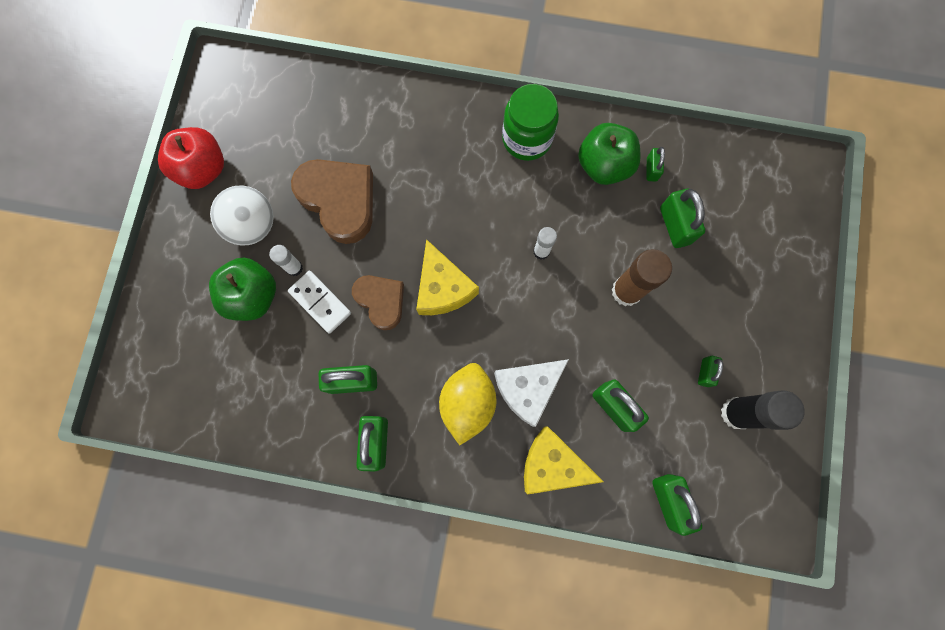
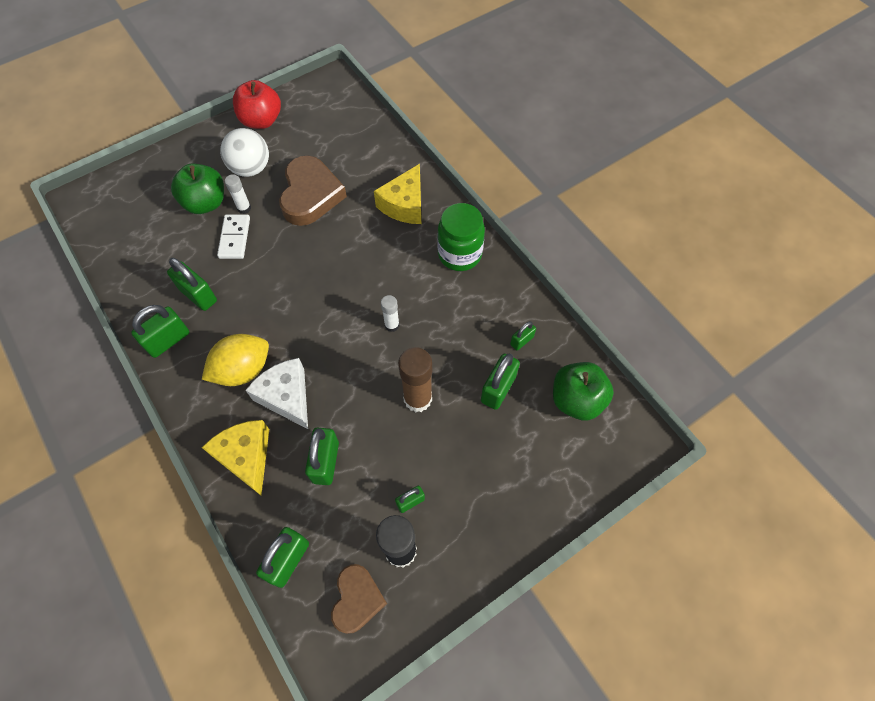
camera: 45 degrees right, 15 degrees down
brown heart [352,275,404,330] -> brown heart moved to [331,564,387,634]
yellow cheese [416,239,479,315] -> yellow cheese moved to [374,164,421,224]
white cheese [494,359,569,427] -> white cheese turned 45 degrees clockwise [245,358,308,429]
green apple [578,123,641,185] -> green apple moved to [553,362,614,421]

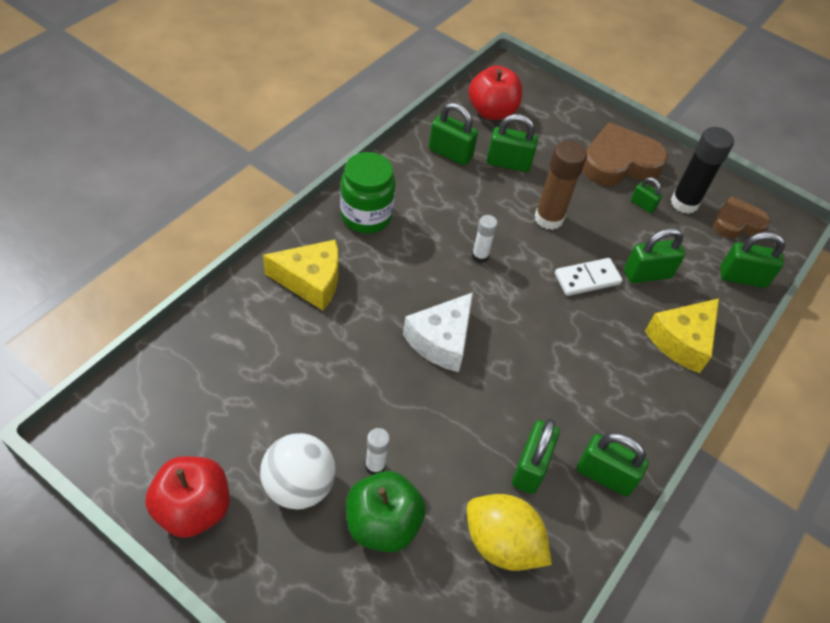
camera: 115 degrees left, 10 degrees down
yellow lemon [202,334,269,386] -> yellow lemon moved to [467,494,552,571]
white domino [217,214,250,259] -> white domino moved to [555,258,623,296]
white cheese [245,358,308,429] -> white cheese moved to [403,292,473,372]
brown heart [279,156,347,226] -> brown heart moved to [583,122,668,186]
green padlock [510,321,536,351] -> green padlock [429,102,478,166], size x1.75
green apple [553,362,614,421] -> red apple [469,65,522,120]

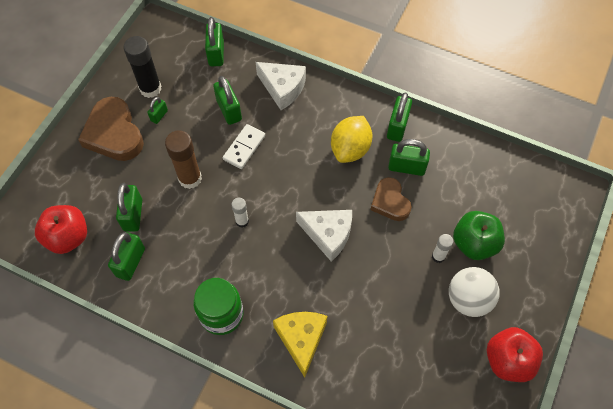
camera: 95 degrees left, 10 degrees up
yellow lemon [467,494,552,571] -> yellow lemon moved to [331,116,372,163]
white domino [555,258,623,296] -> white domino turned 60 degrees clockwise [223,124,265,169]
yellow cheese [645,298,719,373] -> white cheese [256,62,306,110]
brown heart [713,196,770,238] -> brown heart moved to [371,177,412,221]

